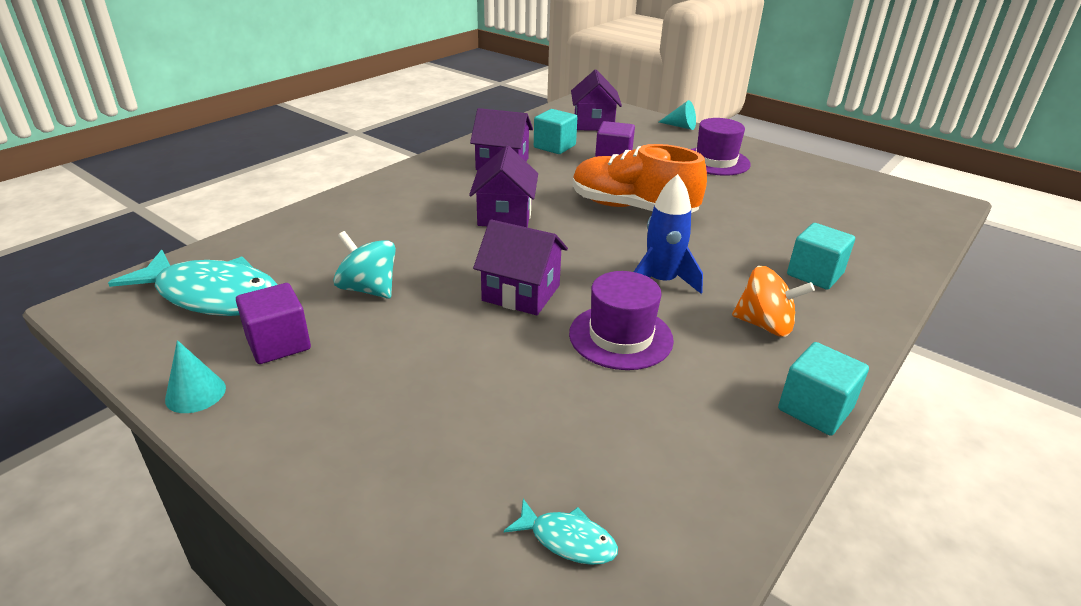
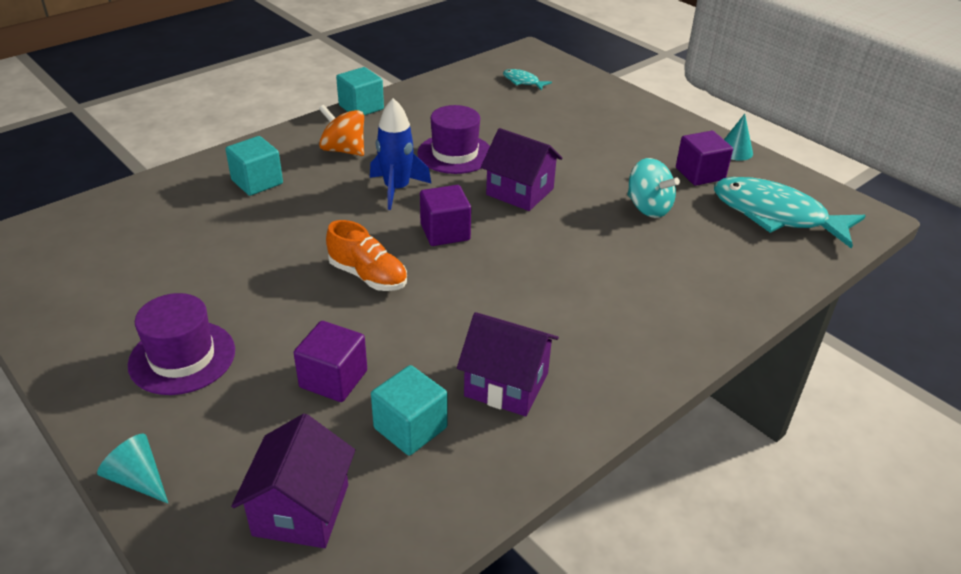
camera: 170 degrees left, 5 degrees up
purple house [469,146,538,228] -> none
orange shoe [573,144,707,213] -> orange shoe [326,220,407,291], size x0.61
none -> purple cube [420,185,471,246]

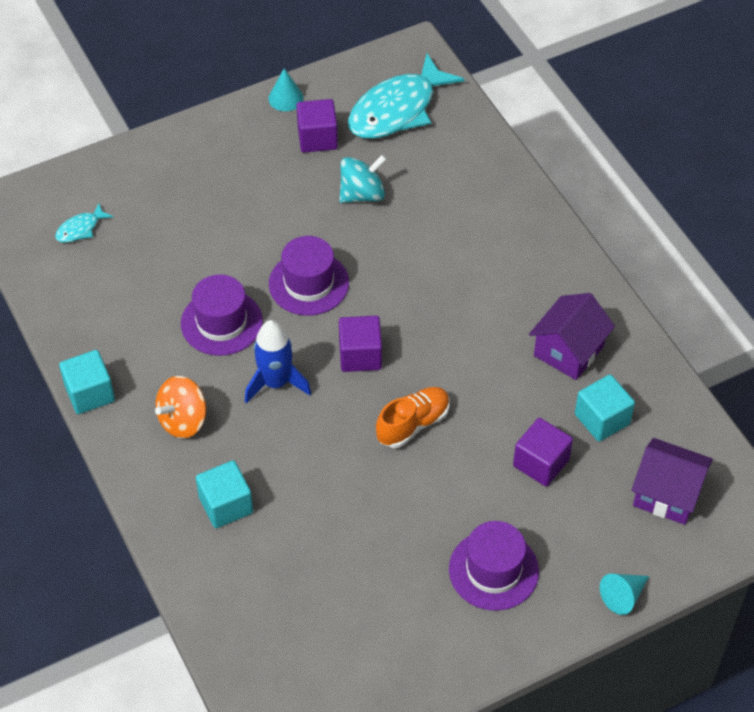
camera: 75 degrees left, 15 degrees up
purple house [481,128,563,211] -> purple hat [269,236,349,316]

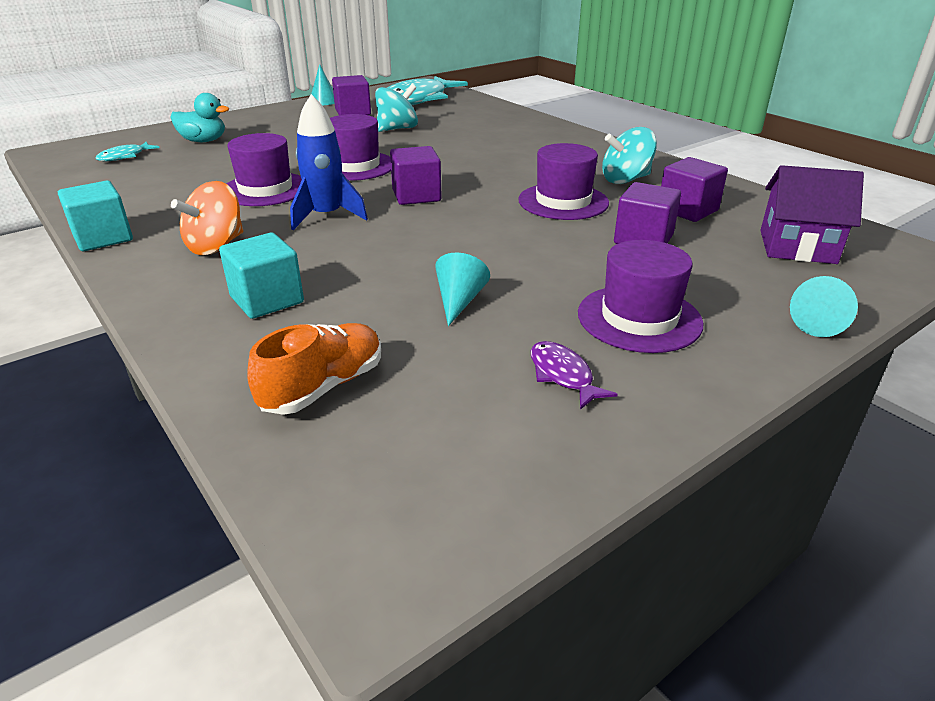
camera: 10 degrees left, 20 degrees down
orange shoe [376,387,450,448] -> orange shoe moved to [247,323,381,415]
purple house [529,293,615,380] -> turquoise spinning top [602,127,657,184]
turquoise cube [575,375,635,442] -> purple cube [661,157,728,222]
none -> turquoise duck [170,93,229,142]
none -> turquoise cone [435,253,490,326]
none -> purple hat [518,143,609,220]
none -> purple fish [531,341,618,410]

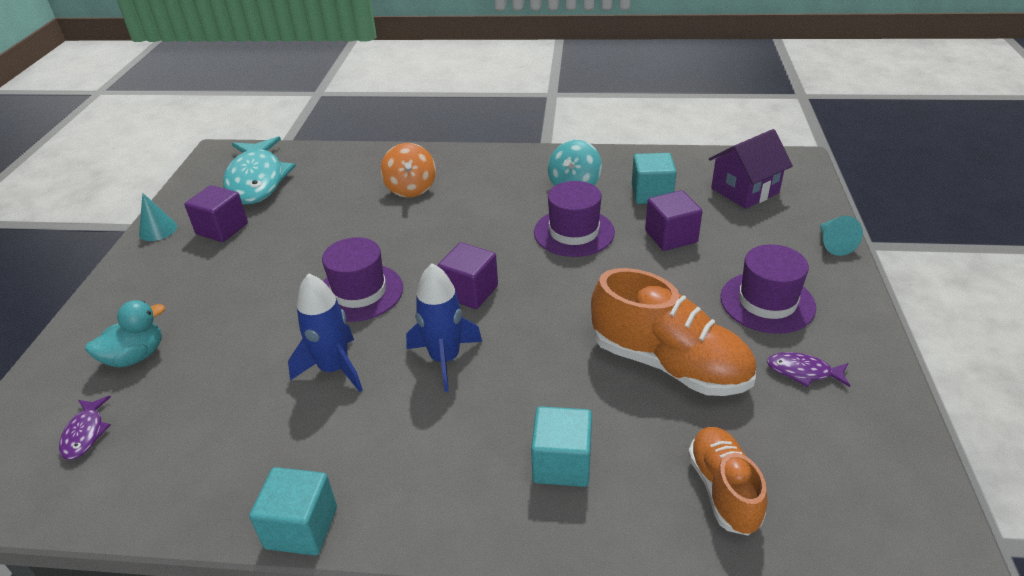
camera: 45 degrees left, 5 degrees up
turquoise fish [95,142,160,161] -> purple fish [59,396,111,460]
orange spinning top [171,181,243,255] -> orange spinning top moved to [381,143,436,198]
purple hat [226,133,302,206] -> blue rocket [288,273,363,392]
turquoise spinning top [375,84,418,132] -> none
turquoise cone [435,253,490,326] -> orange shoe [591,268,756,396]
purple cube [661,157,728,222] -> turquoise cube [632,153,677,204]

